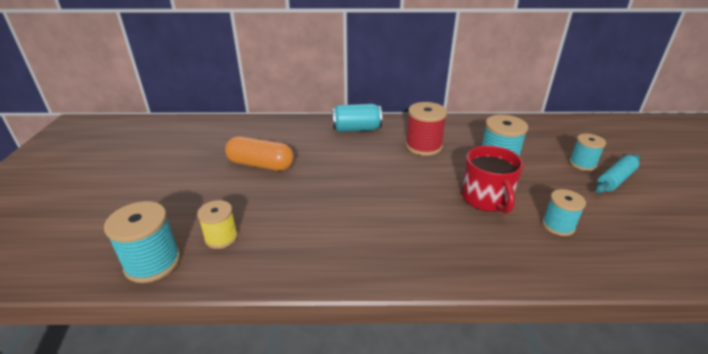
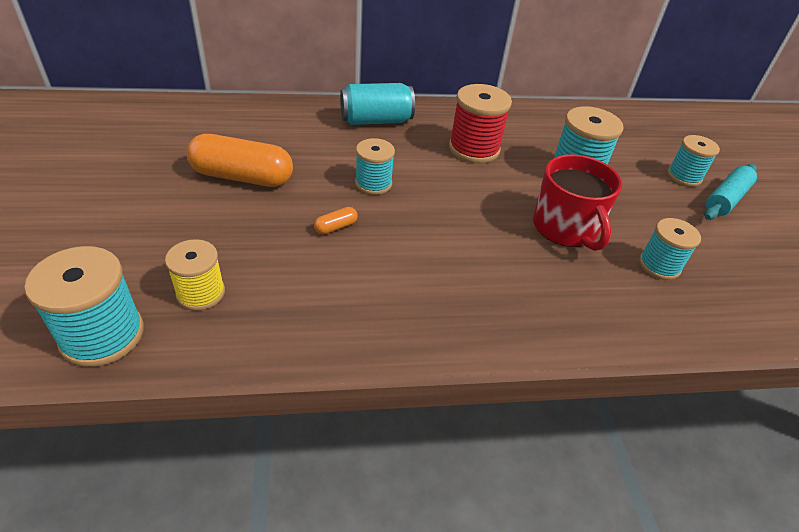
camera: 10 degrees left, 10 degrees up
none -> orange capsule [314,207,358,234]
none -> turquoise spool [355,138,395,195]

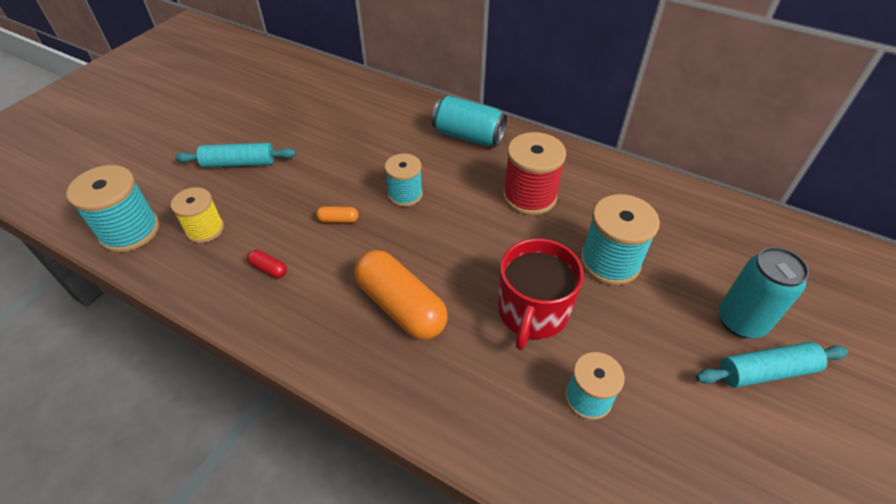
camera: 40 degrees right, 5 degrees up
orange capsule [187,134,293,187] -> orange capsule moved to [354,250,448,340]
turquoise spool [667,135,720,187] -> turquoise can [719,247,809,338]
none -> turquoise rolling pin [175,143,296,168]
none -> red capsule [247,250,287,278]

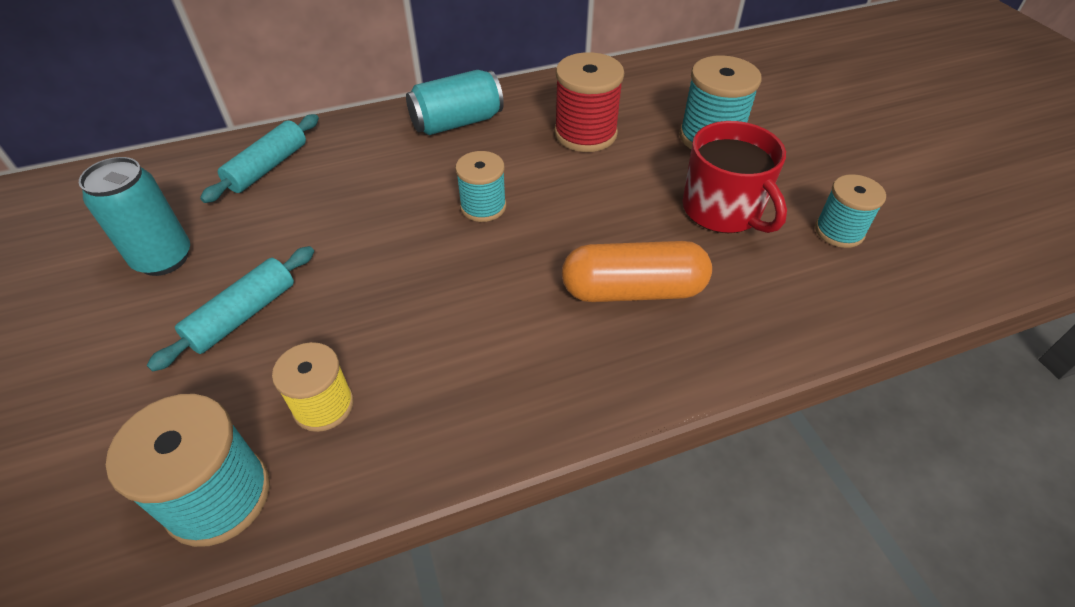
camera: 50 degrees left, 0 degrees up
red capsule [247,250,287,278] -> none
orange capsule [316,206,359,223] -> none
turquoise rolling pin [696,342,848,388] -> turquoise rolling pin moved to [200,114,319,203]
turquoise can [719,247,809,338] -> turquoise can moved to [79,157,190,276]

